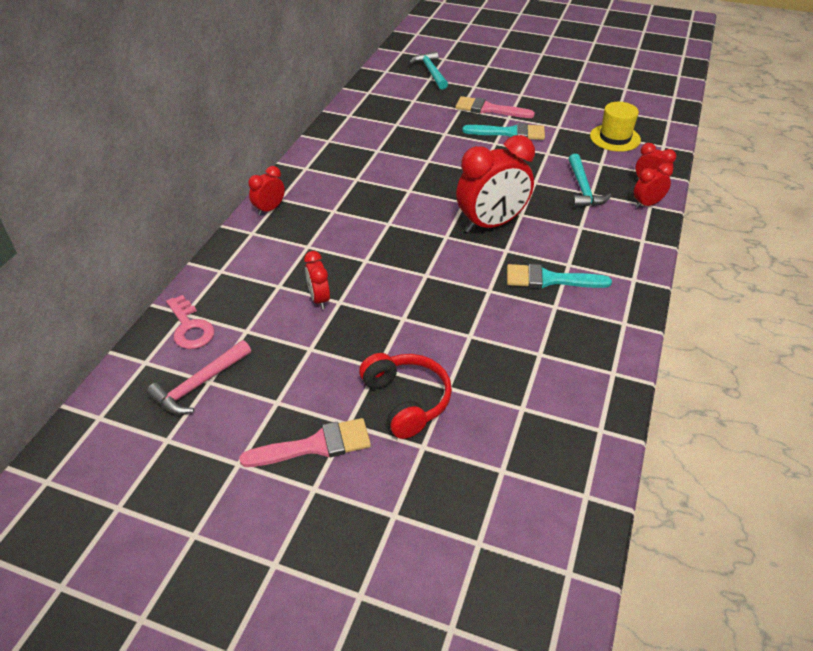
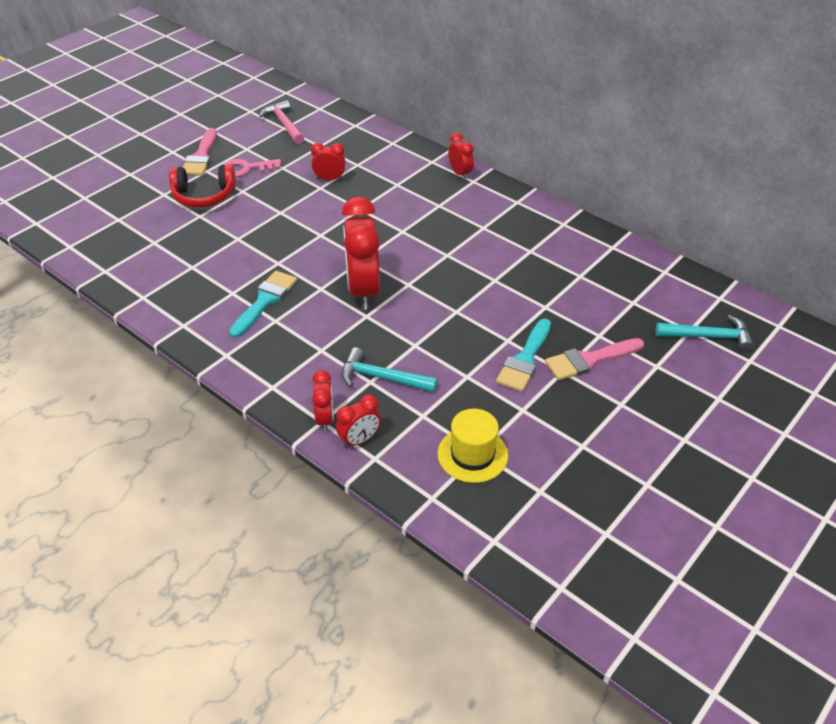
camera: 110 degrees right, 0 degrees up
pink key [166,295,215,349] -> pink key moved to [223,159,281,177]
pink brush [455,96,535,118] -> pink brush turned 150 degrees counterclockwise [545,338,644,380]

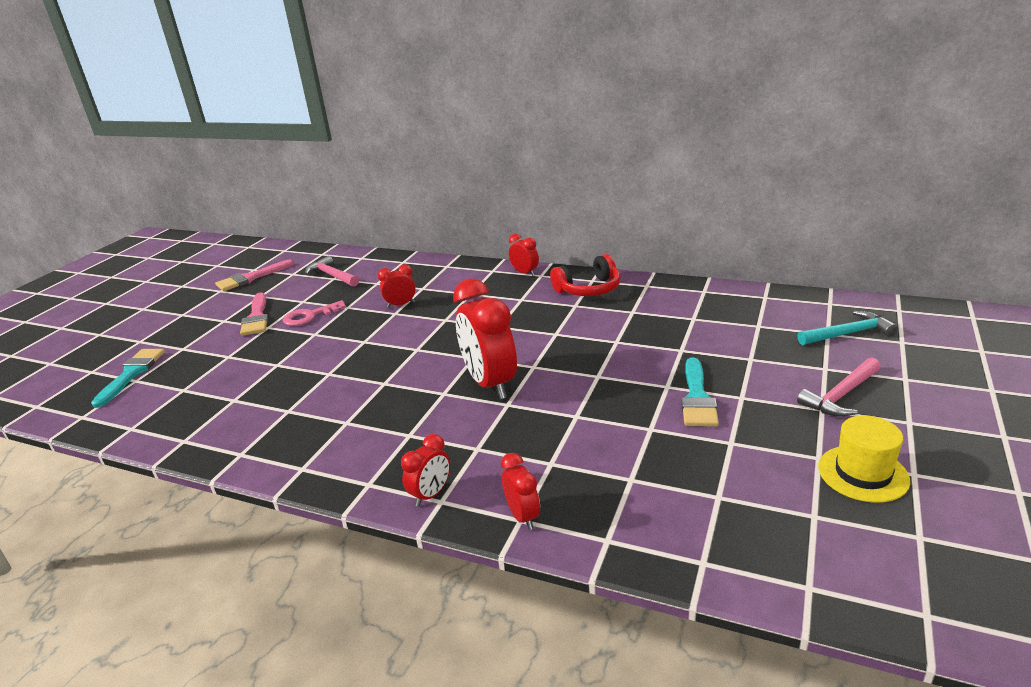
camera: 15 degrees left, 15 degrees down
red headphones [169,164,236,208] -> red headphones moved to [550,254,621,296]
turquoise brush [229,271,297,338] -> turquoise brush moved to [91,349,165,408]
red clock [336,395,381,448] -> red clock moved to [401,434,450,506]
turquoise hammer [342,347,437,392] -> none
yellow hat [438,409,508,483] -> yellow hat moved to [818,415,910,503]
pink brush [545,338,644,380] -> pink brush moved to [215,260,294,291]
none -> pink hammer [797,358,881,417]

